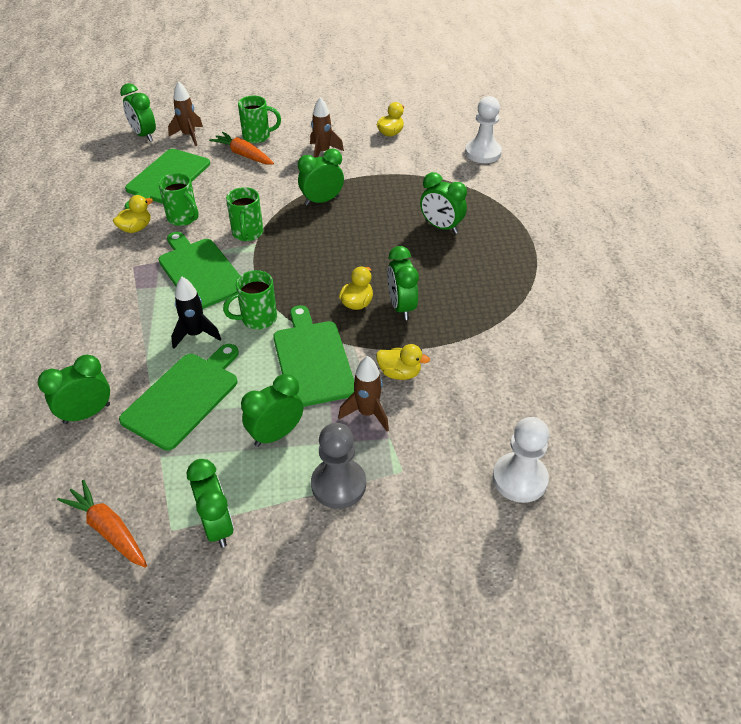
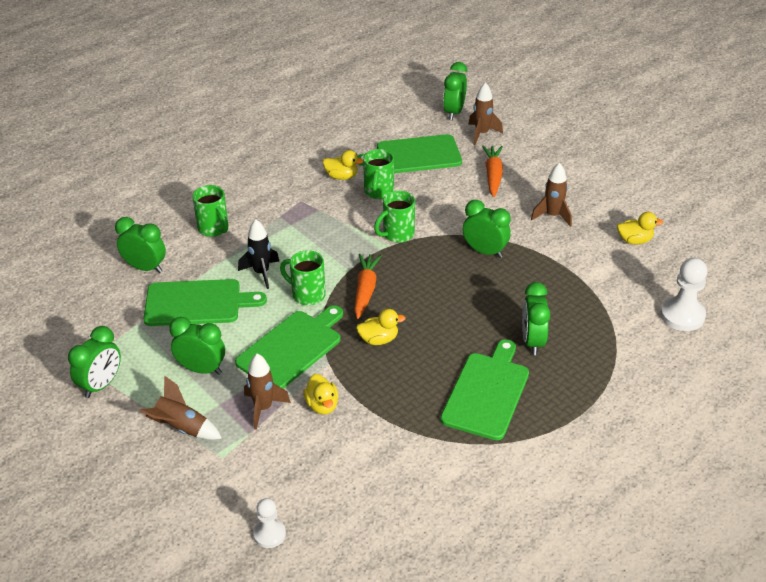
camera: 55 degrees right, 5 degrees down
orange carrot [57,480,147,568] -> orange carrot moved to [354,254,382,319]
green cutting board [158,232,240,309] -> green cutting board moved to [440,339,529,440]
green mug [238,95,281,143] -> green mug moved to [192,185,228,237]
grey pawn [311,423,366,509] -> brown rocket [140,375,222,440]
green clock [387,246,419,320] -> none
white pawn [493,417,549,503] -> white pawn [253,498,286,548], size x0.61

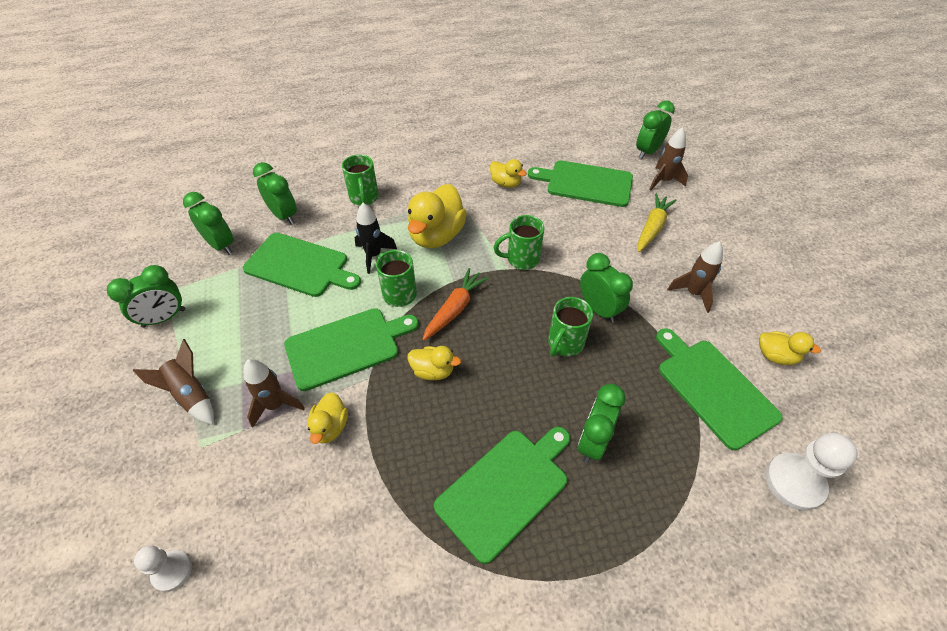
camera: 25 degrees right, 10 degrees up
green clock [169,317,225,375] -> green clock moved to [183,192,234,255]
green mug [363,149,394,199] -> green mug moved to [548,297,593,357]
orange carrot [482,146,503,197] -> yellow carrot [638,193,677,252]
none -> yellow duck [408,184,467,248]
none -> green cutting board [656,328,783,450]

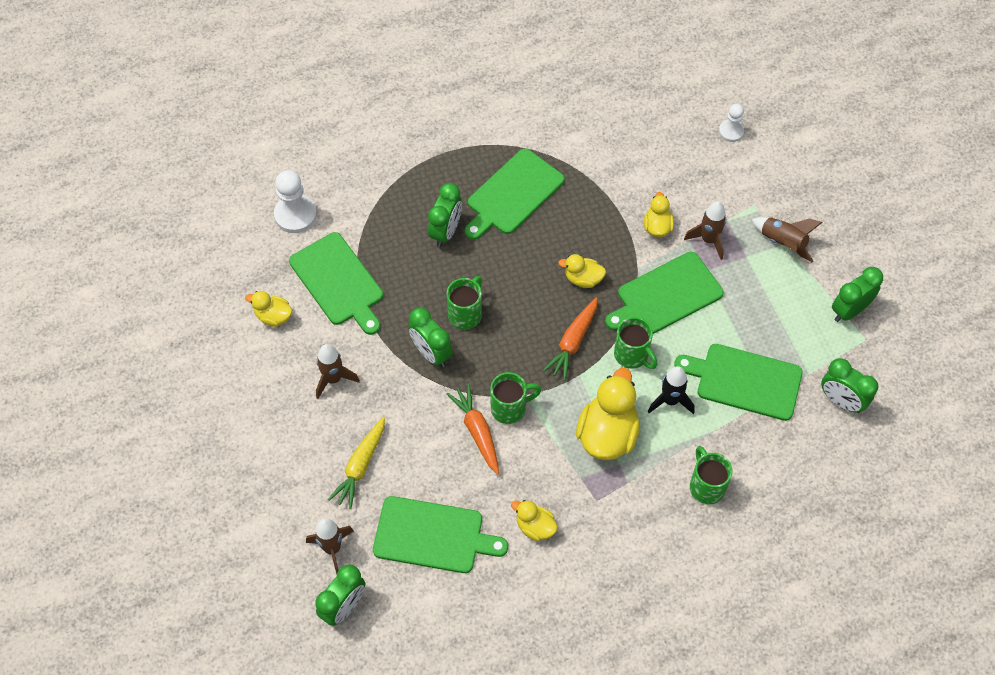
camera: 175 degrees right, 10 degrees up
green clock [253,162,297,225] -> none
none -> orange carrot [446,384,499,475]

